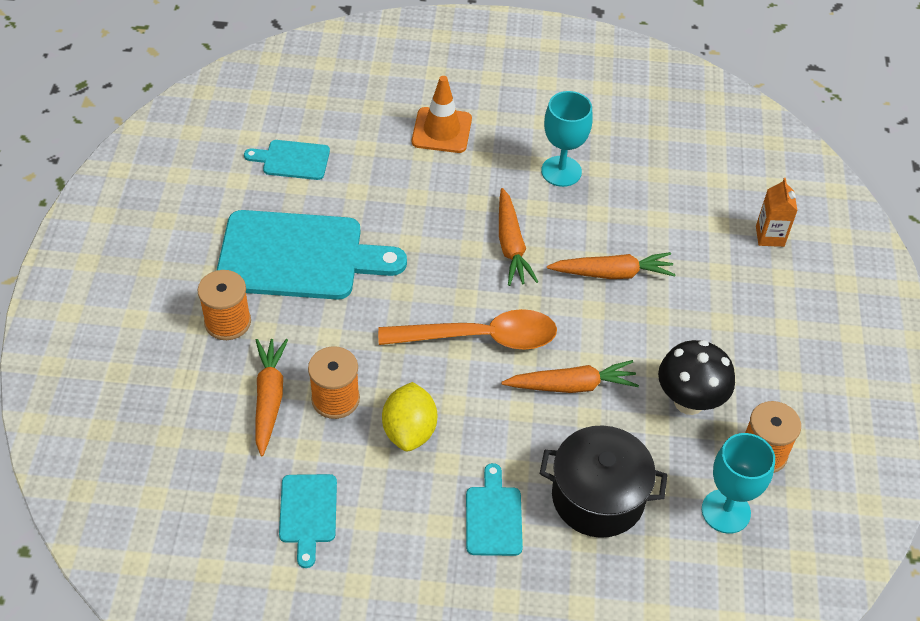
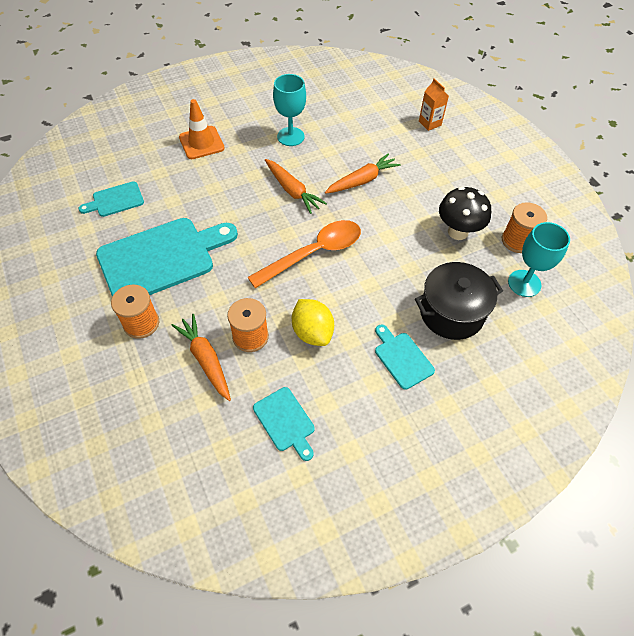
camera: 30 degrees left, 5 degrees up
orange carrot [501,360,639,393] -> none

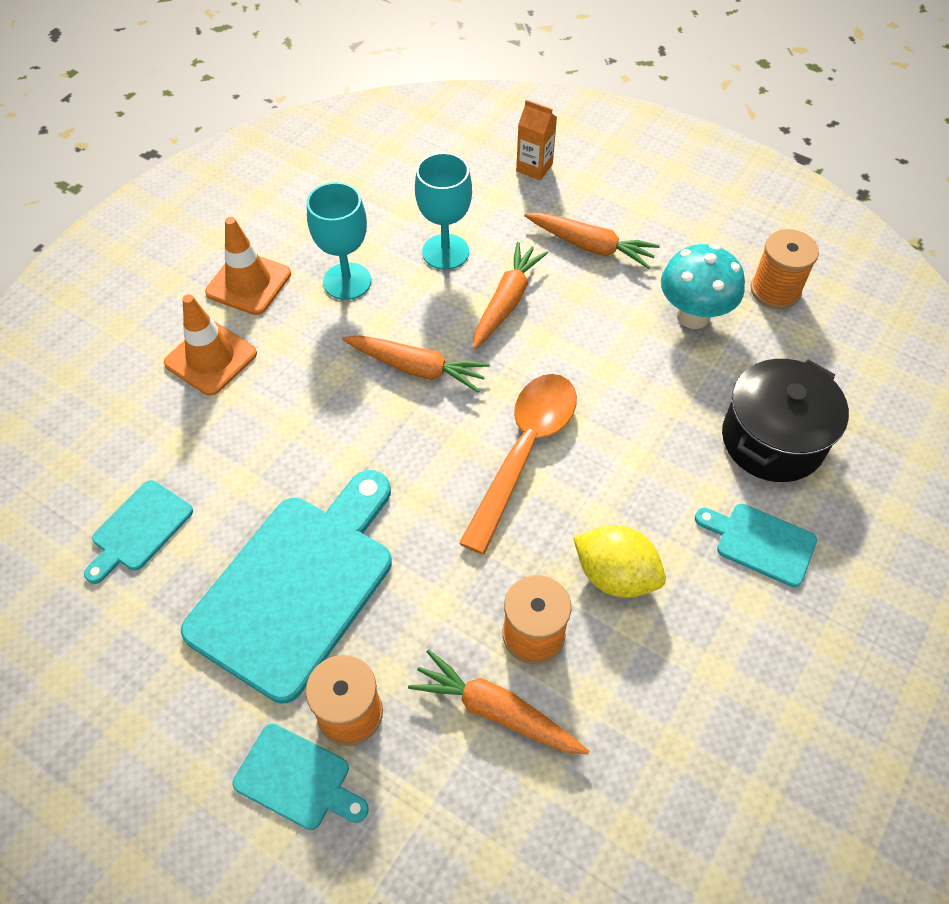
camera: 30 degrees left, 0 degrees up
turquoise cutting board [253,387,315,461] -> turquoise cutting board moved to [233,723,369,830]
black mushroom [439,186,491,240] -> turquoise mushroom [661,244,745,329]
turquoise goblet [508,222,570,297] -> turquoise goblet moved to [415,153,472,270]
none -> orange traffic cone [205,217,291,315]
none -> orange carrot [524,213,660,269]

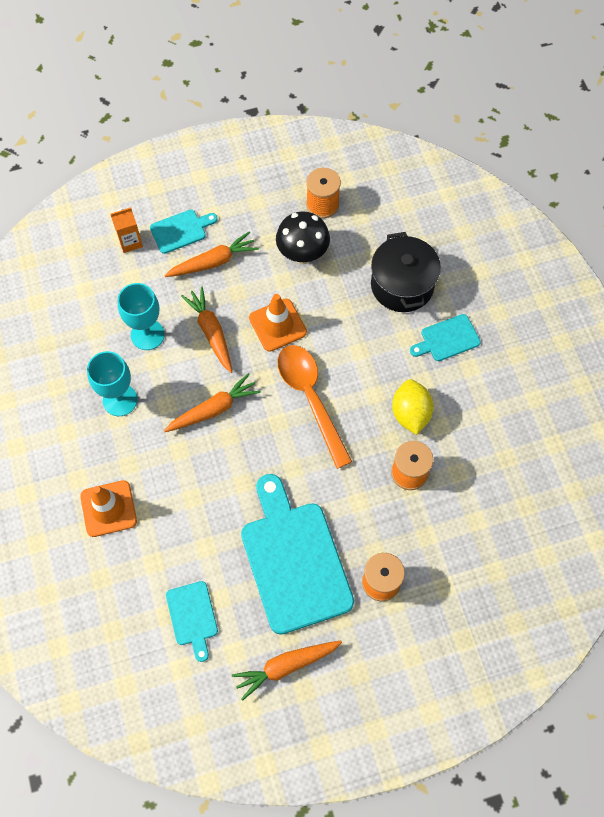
camera: 50 degrees left, 10 degrees up
orange traffic cone [205,217,291,315] -> orange traffic cone moved to [249,294,307,352]
turquoise cutting board [233,723,369,830] -> turquoise cutting board moved to [150,210,218,254]
orange carrot [408,649,589,755] -> orange carrot moved to [232,641,342,701]
yellow lemon [573,525,666,598] -> yellow lemon turned 75 degrees counterclockwise [392,379,434,435]
turquoise mushroom [661,244,745,329] -> black mushroom [276,212,330,264]

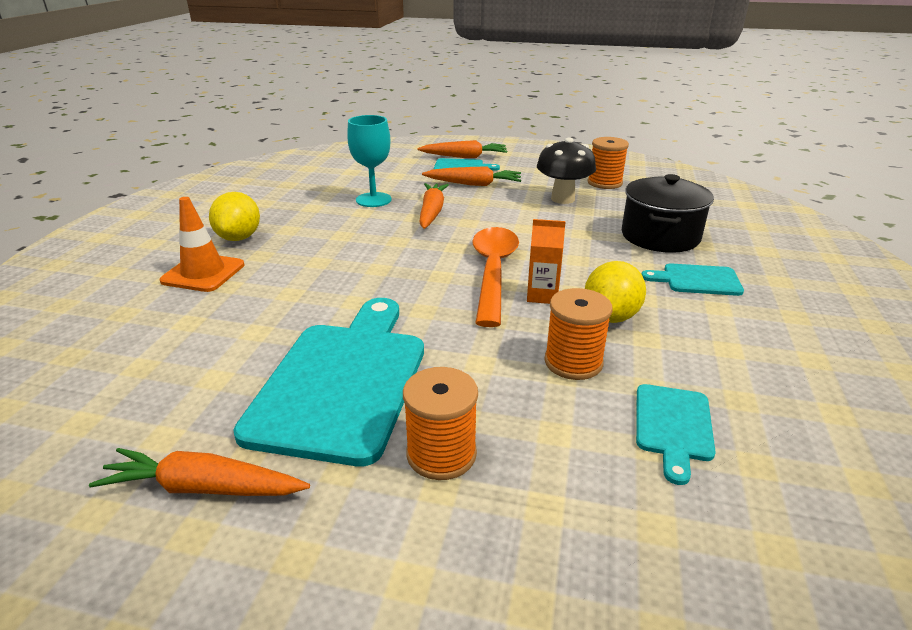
camera: 30 degrees right, 35 degrees down
turquoise goblet [87,351,137,416] -> none
orange carton [110,207,143,253] -> orange carton moved to [527,219,566,304]
orange carrot [164,373,261,432] -> orange carrot moved to [418,140,507,158]
turquoise cutting board [166,581,218,662] -> turquoise cutting board moved to [636,384,716,485]
orange traffic cone [249,294,307,352] -> none
none -> yellow lemon [209,192,260,241]

